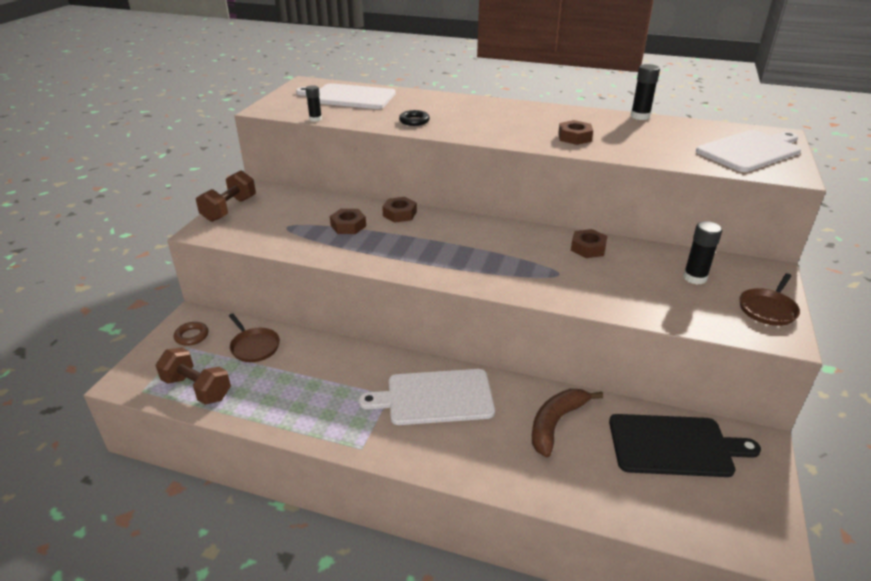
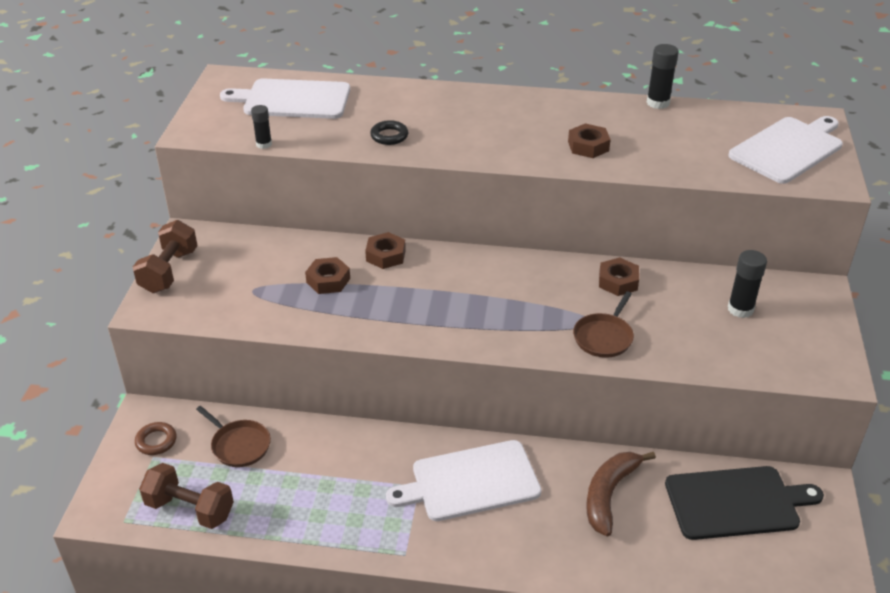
camera: 10 degrees left, 5 degrees up
brown pan [739,273,800,326] -> brown pan moved to [573,291,634,358]

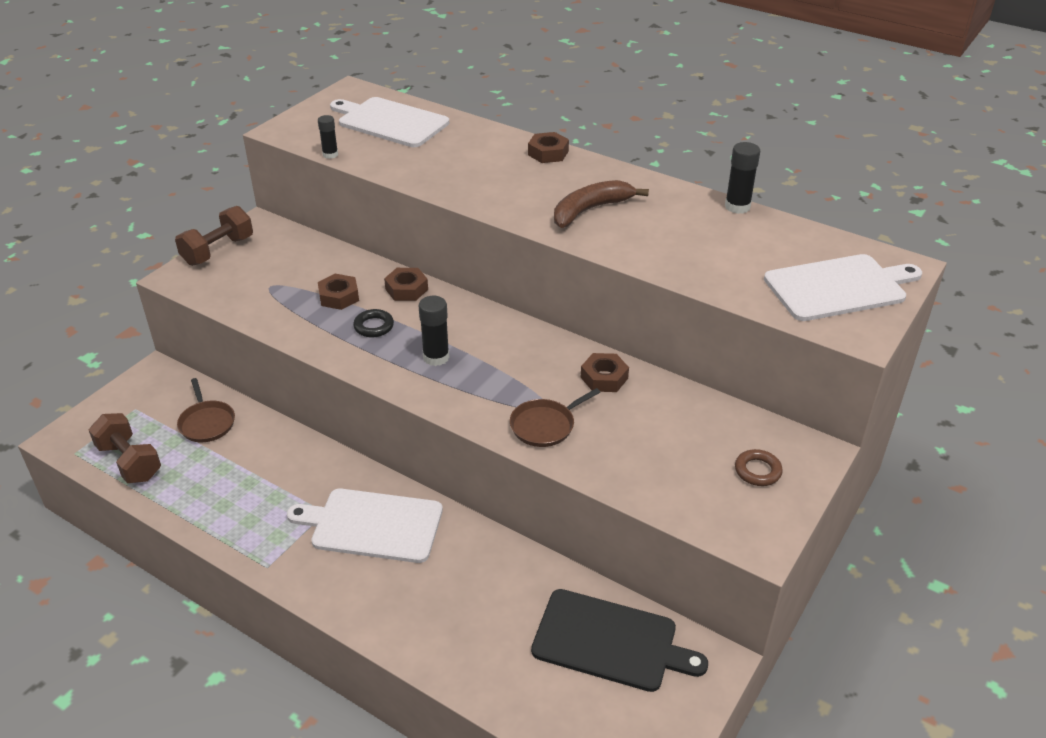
camera: 25 degrees right, 0 degrees up
brown ring [135,422,177,455] -> brown ring moved to [735,449,783,486]
black ring [370,120,408,145] -> black ring moved to [353,309,394,337]
brown nut [568,123,611,158] -> brown nut moved to [528,132,569,163]
brown banana [586,452,656,536] -> brown banana moved to [554,180,649,228]
black glue stick [728,250,767,318] -> black glue stick moved to [419,296,450,366]

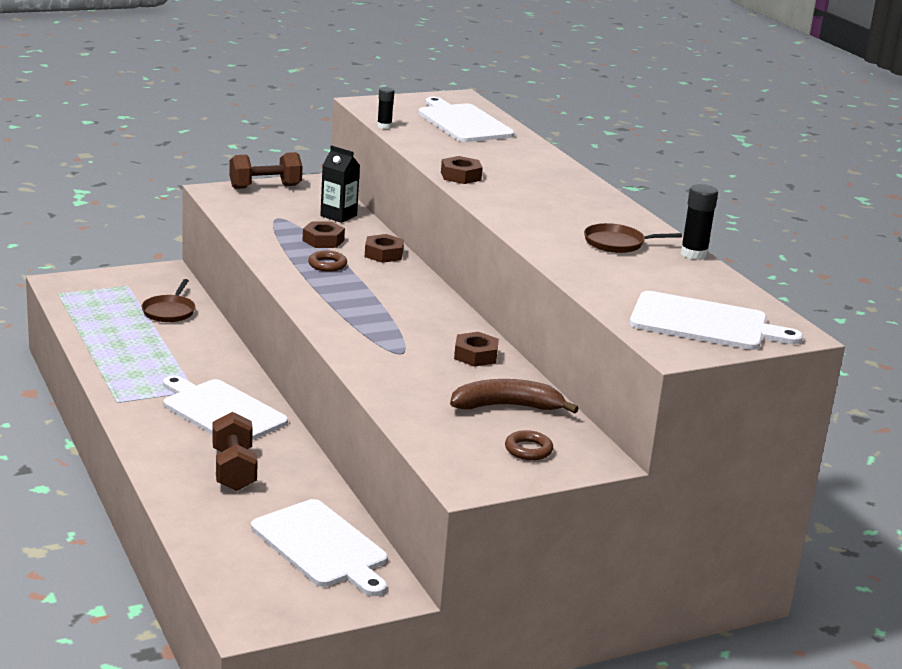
camera: 30 degrees right, 15 degrees down
brown dumbbell [89,413,161,483] -> brown dumbbell moved to [212,412,258,491]
black ring [353,309,394,337] -> brown ring [308,251,347,272]
black glue stick [419,296,450,366] -> none
brown pan [510,388,600,447] -> brown pan moved to [584,223,682,253]
brown nut [528,132,569,163] -> brown nut moved to [441,156,483,184]
black cutting board [531,589,708,692] -> white cutting board [251,499,388,596]
brown banana [554,180,649,228] -> brown banana moved to [450,379,579,414]
none -> black carton [320,145,360,223]

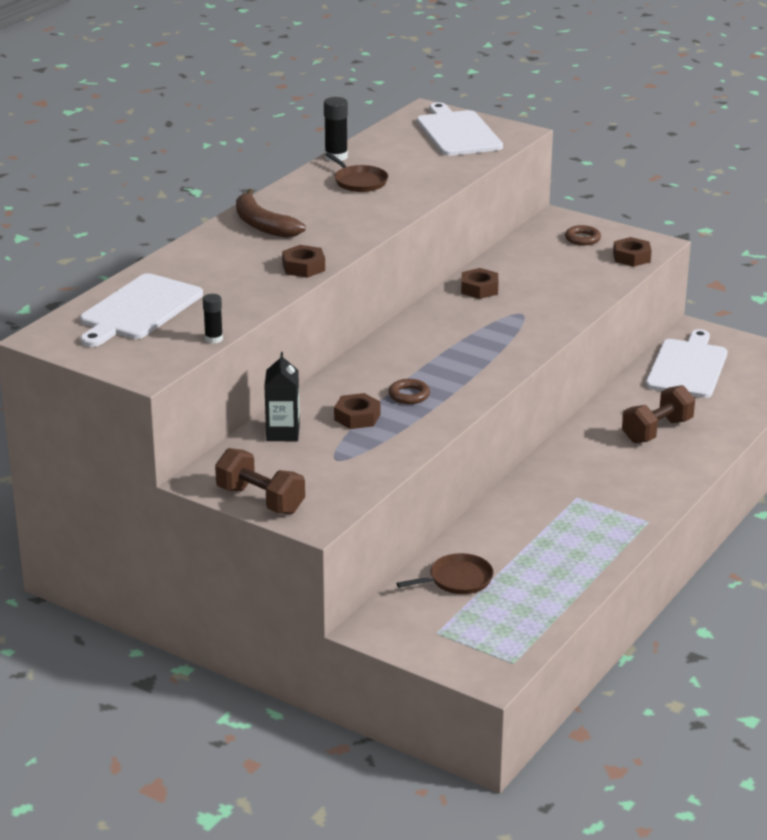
camera: 120 degrees left, 5 degrees up
white cutting board [163,375,288,440] -> none
brown nut [365,234,404,263] -> brown nut moved to [613,237,652,267]
brown banana [450,379,579,414] -> brown banana moved to [236,189,306,238]

